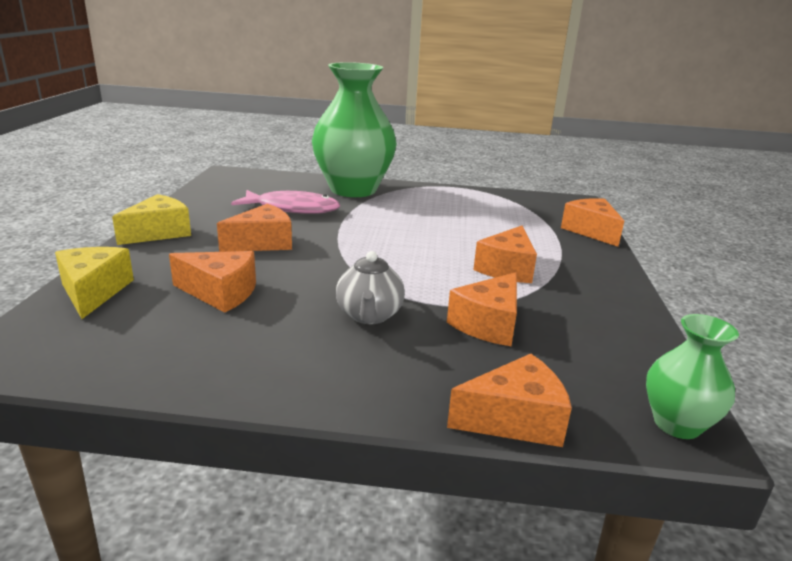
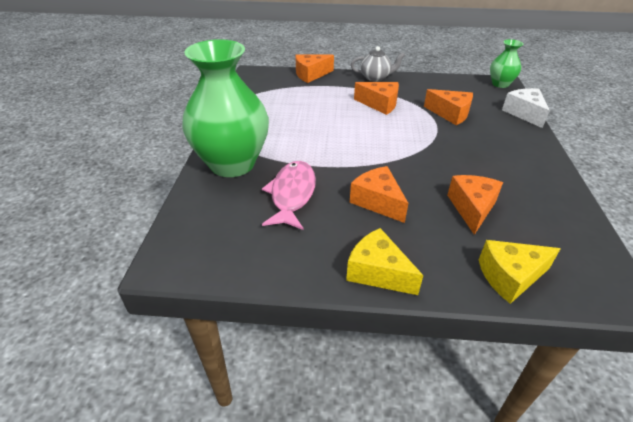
camera: 90 degrees left, 15 degrees up
grey teapot [336,251,405,324] -> grey teapot moved to [351,46,405,82]
orange cheese [447,354,572,447] -> white cheese [502,88,550,128]

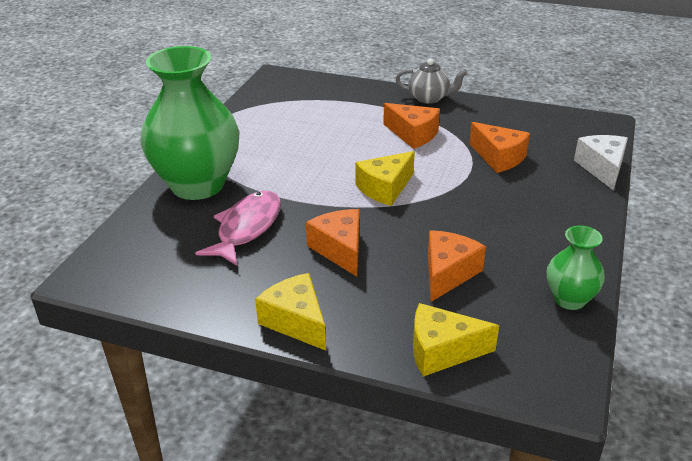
camera: 15 degrees right, 5 degrees down
orange cheese [295,54,334,83] -> none
green vase [490,39,523,88] -> green vase moved to [547,226,605,310]
none -> yellow cheese [355,151,415,206]

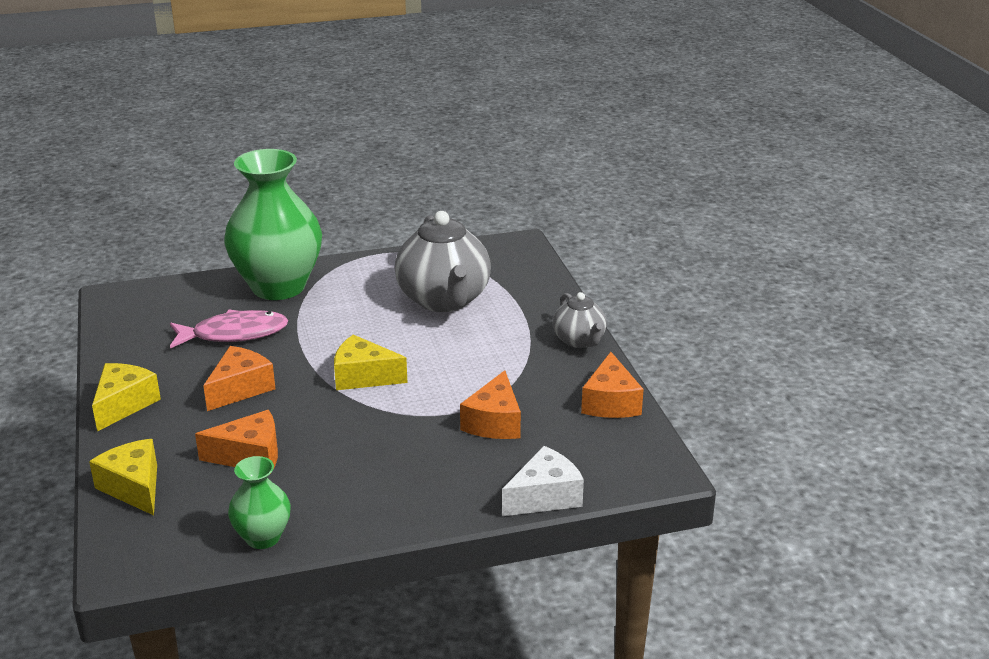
camera: 55 degrees right, 5 degrees down
orange cheese [383,103,440,149] -> orange cheese moved to [581,352,644,418]
none -> grey teapot [395,211,491,312]

